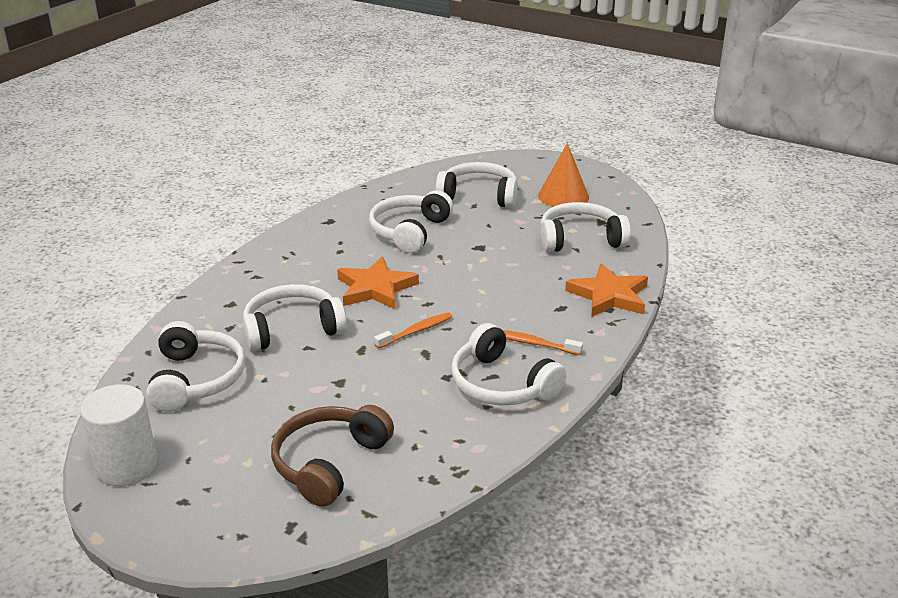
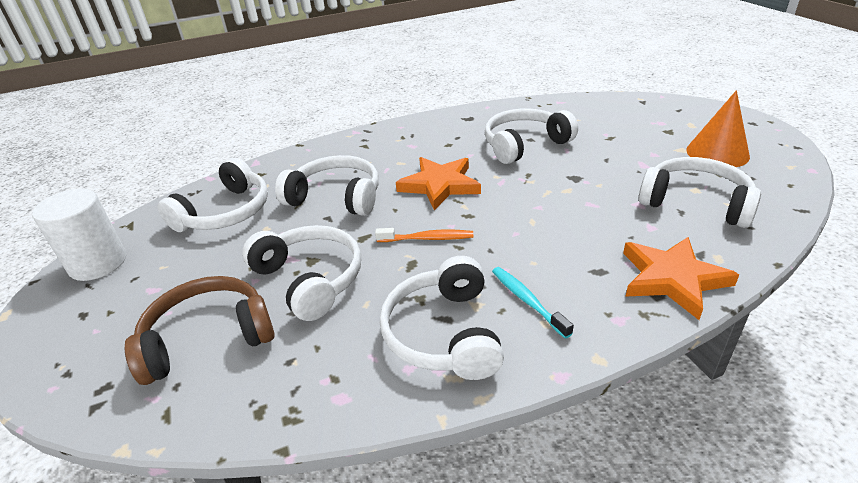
camera: 40 degrees right, 5 degrees up
white headphones [435,162,518,208] -> white headphones moved to [242,225,361,321]
orange toothbrush [503,330,583,355] -> turquoise toothbrush [492,267,574,339]

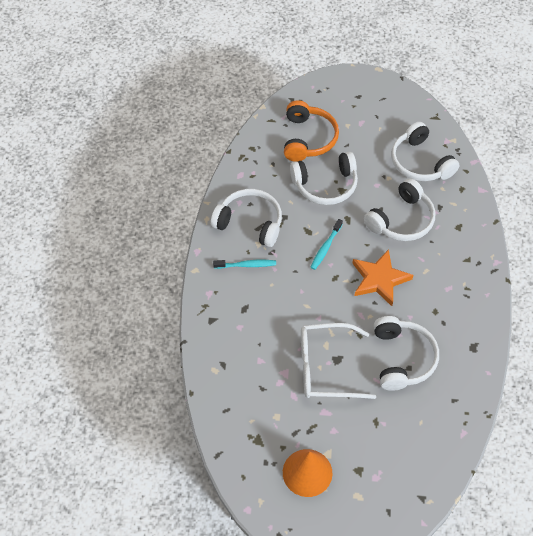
camera: 115 degrees right, 20 degrees up
white cylinder [32,188,126,281] -> none
brown headphones [125,276,275,385] -> orange headphones [284,100,339,162]
orange toothbrush [375,228,473,242] -> turquoise toothbrush [310,219,343,270]
orange star [623,237,739,320] -> none
white headphones [639,157,761,228] -> none
none -> white glasses [301,323,376,399]

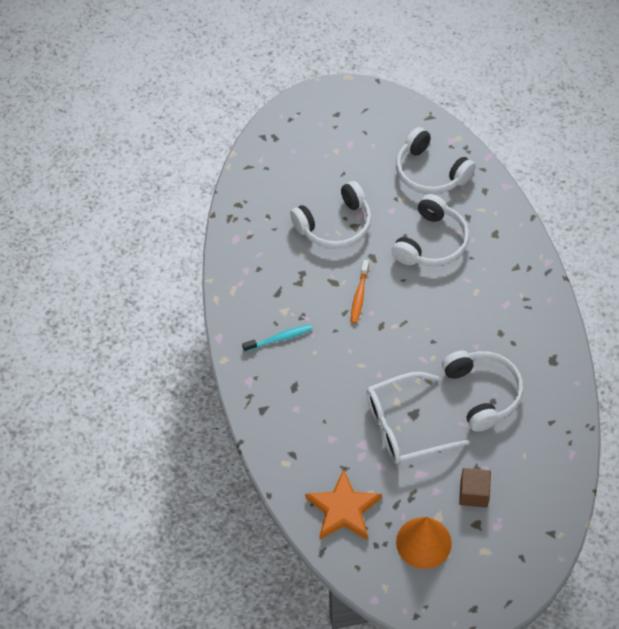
camera: 15 degrees left, 0 degrees up
white headphones [211,189,282,247] -> none
orange headphones [284,100,339,162] -> none
turquoise toothbrush [310,219,343,270] -> orange toothbrush [351,260,369,323]
orange star [352,249,413,306] -> orange star moved to [305,469,382,540]
none -> brown cube [459,468,491,508]

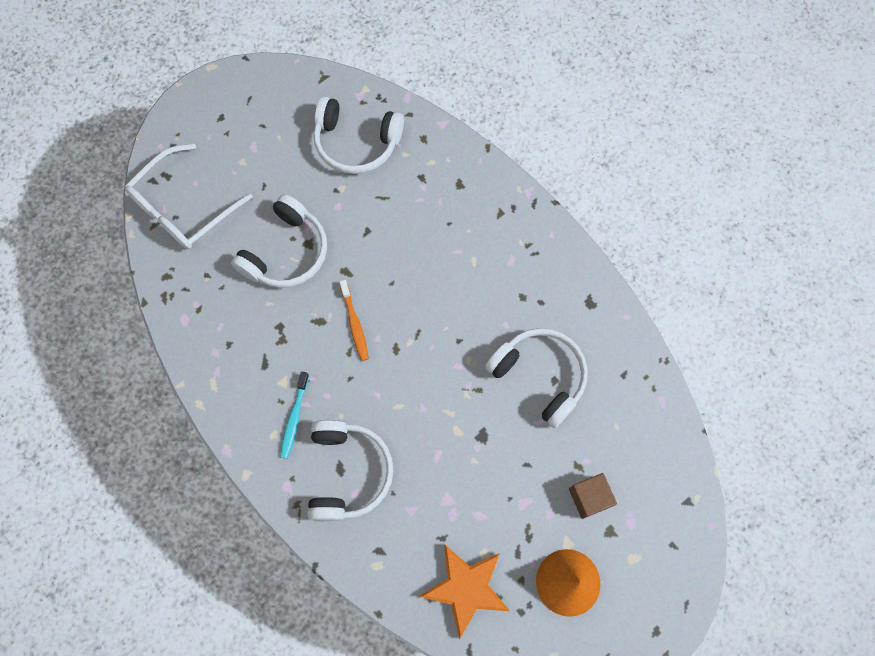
camera: 30 degrees left, 15 degrees up
turquoise toothbrush [242,324,312,352] -> turquoise toothbrush turned 150 degrees clockwise [280,372,309,459]
white glasses [366,372,469,464] -> white glasses moved to [125,144,253,249]
white headphones [392,194,469,267] -> white headphones moved to [308,420,394,521]

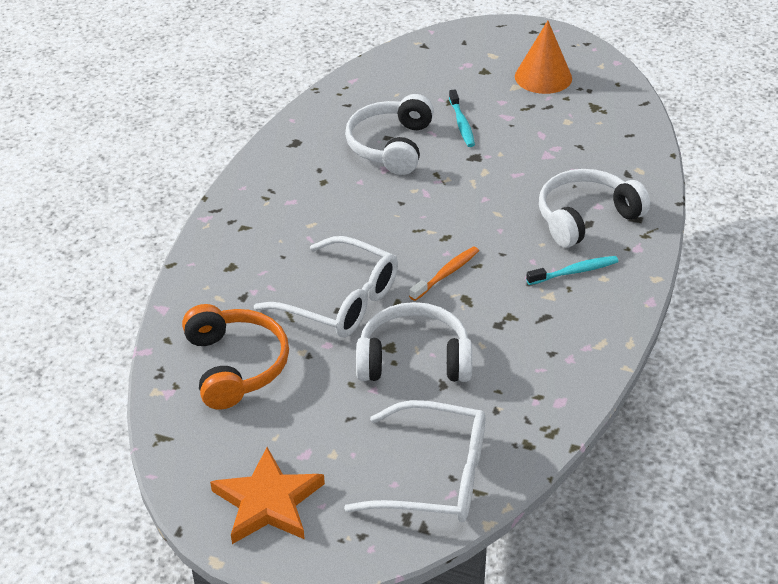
camera: 120 degrees left, 30 degrees down
white headphones [314,97,404,174] -> orange headphones [182,304,289,410]
orange star [419,544,510,639] -> orange star moved to [210,447,325,544]
brown cube [569,473,617,519] -> none
none -> white glasses [254,236,398,337]
none -> turquoise toothbrush [449,90,475,147]

